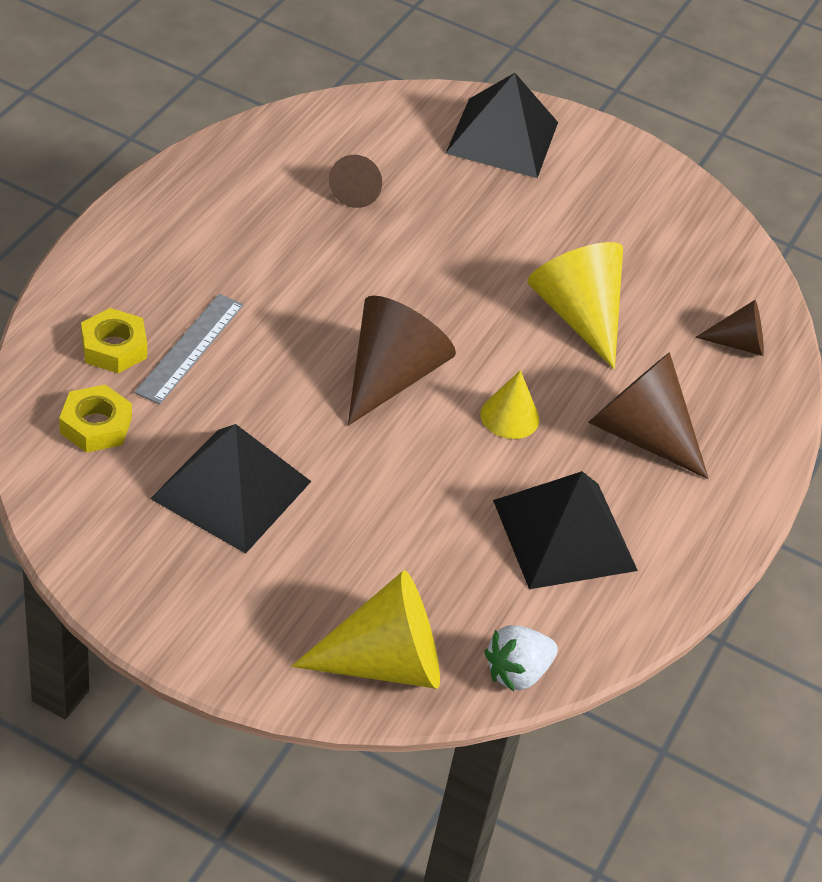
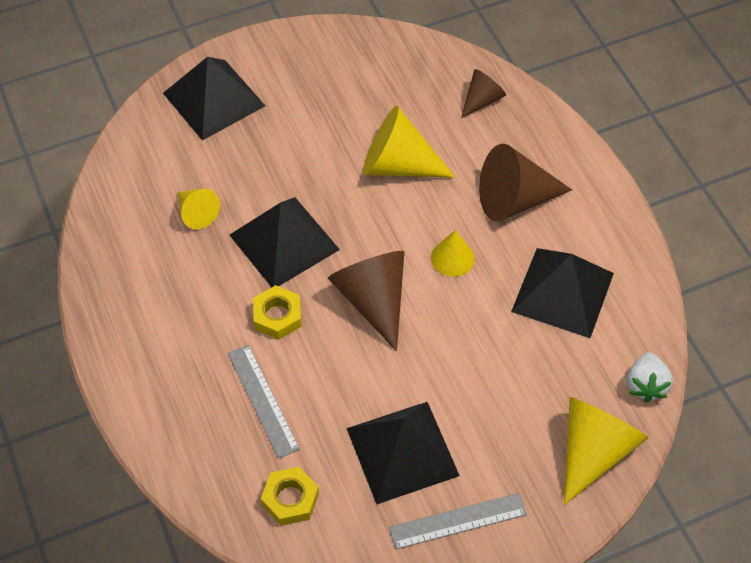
camera: 45 degrees left, 10 degrees up
yellow nut [81,308,147,373] -> yellow nut moved to [253,285,302,340]
brown cone [329,155,382,208] -> yellow cone [178,189,220,230]
none -> black pyramid [230,197,340,287]
none -> grey ruler [389,493,527,549]

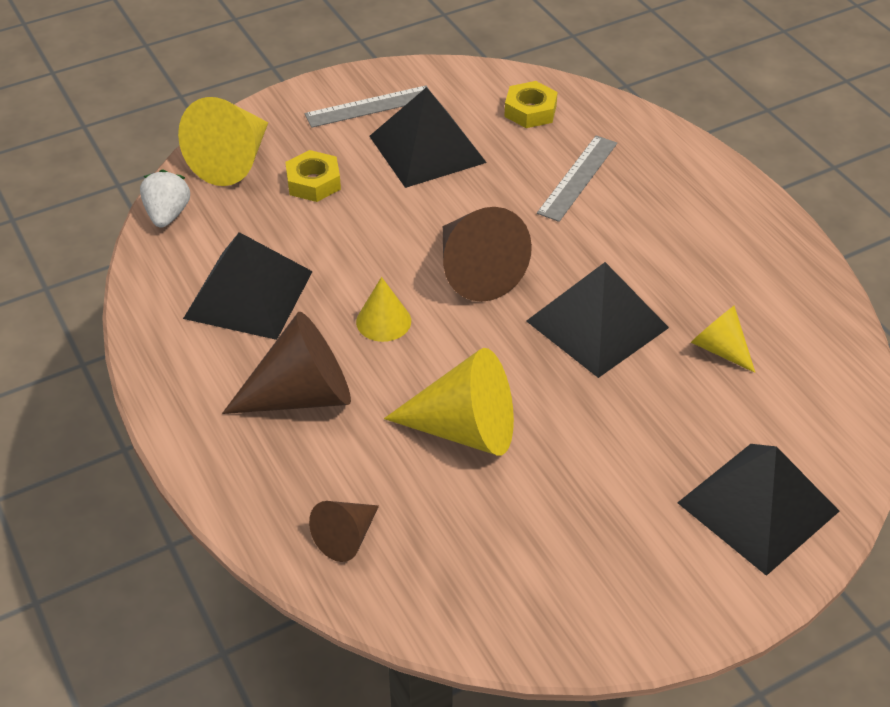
camera: 175 degrees right, 10 degrees down
grey ruler [228,345,300,459] -> grey ruler turned 60 degrees clockwise [537,135,617,222]
yellow nut [253,285,302,340] -> yellow nut moved to [285,150,341,202]

